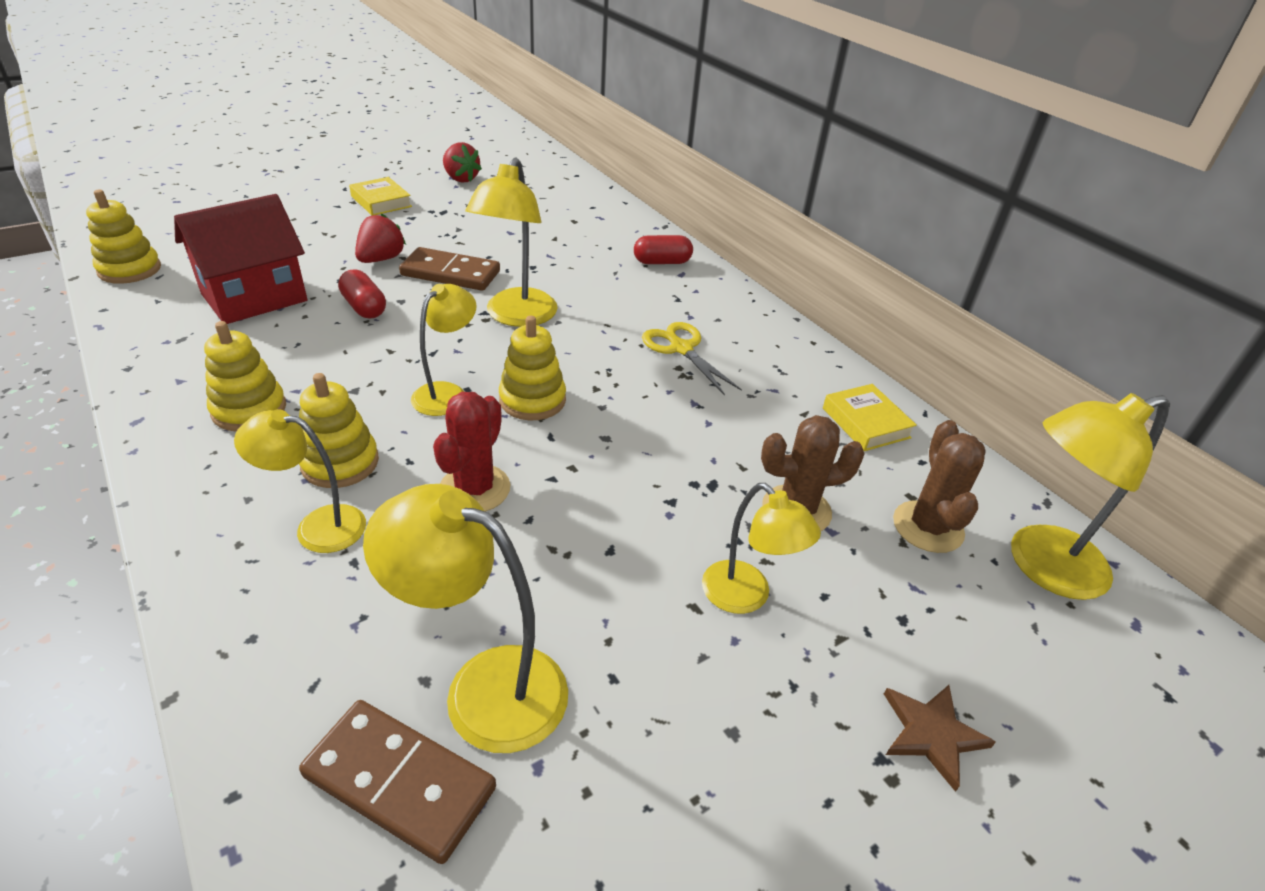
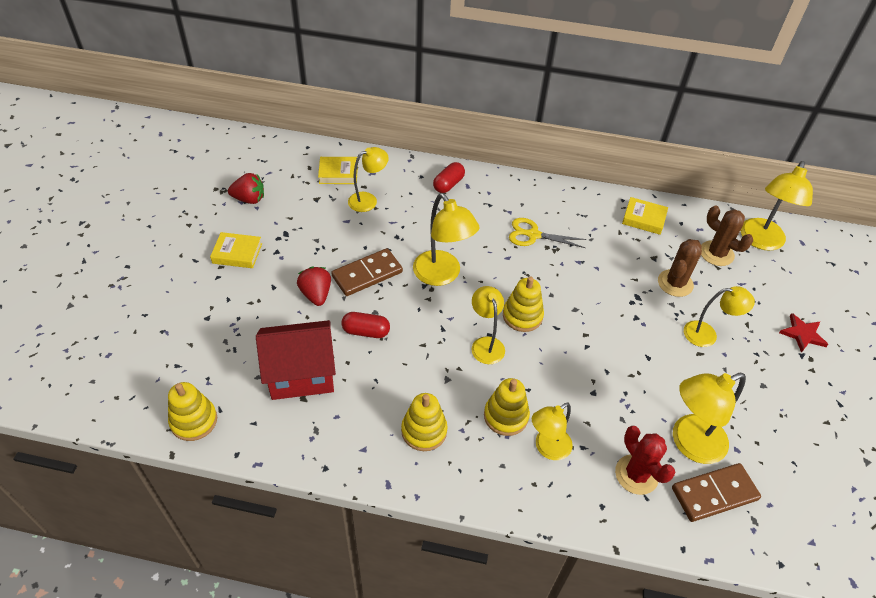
camera: 45 degrees left, 10 degrees up
red house [174,194,308,324] -> red house turned 75 degrees clockwise [256,320,336,400]
red cactus [433,392,510,512] -> red cactus moved to [615,426,675,495]
brown star [884,685,996,792] -> red star [779,313,829,353]
none -> yellow book [318,157,358,184]
none -> yellow lamp [348,147,389,212]

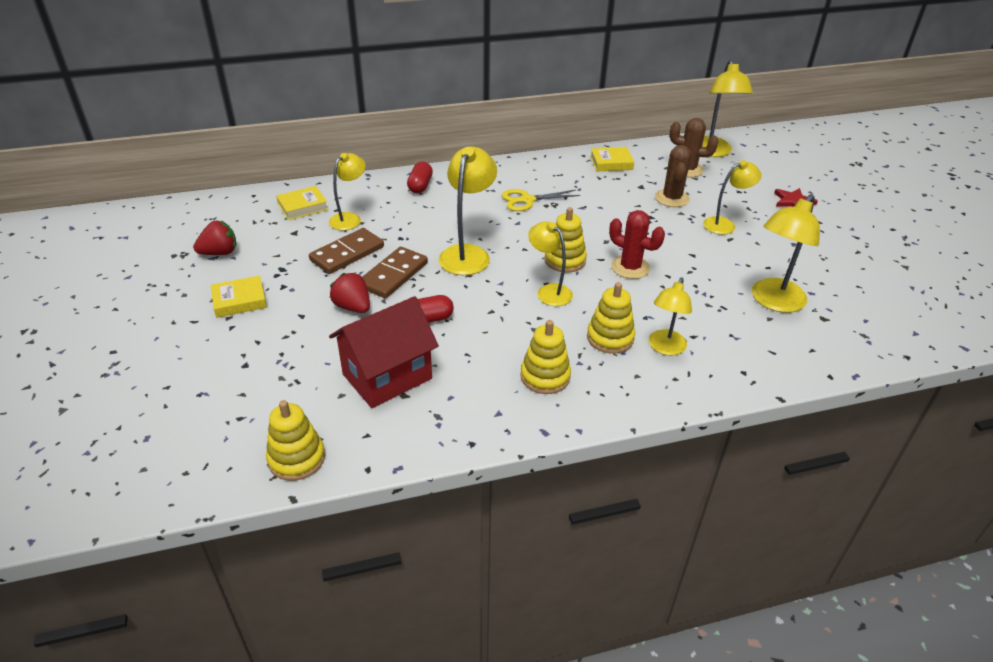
camera: 25 degrees left, 10 degrees down
yellow lamp [413,193,479,286] -> yellow lamp turned 105 degrees counterclockwise [439,147,497,275]
red cactus [615,426,675,495] -> red cactus moved to [609,210,665,279]
brown domino [672,463,761,522] -> brown domino moved to [309,228,384,274]

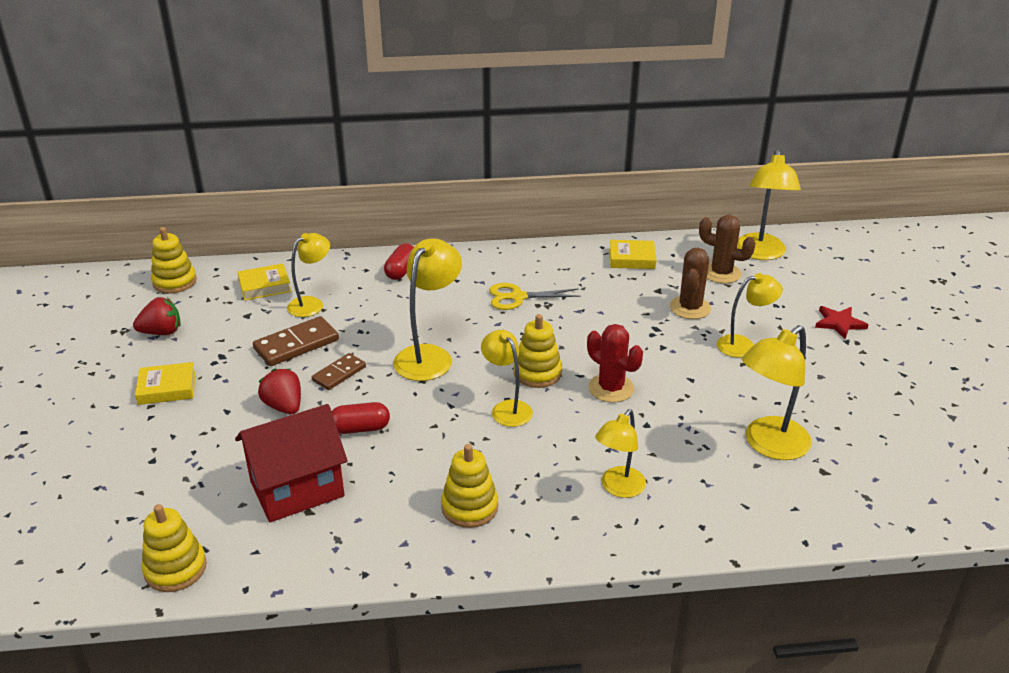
camera: 10 degrees right, 5 degrees down
brown domino [362,247,428,298] -> brown domino [312,353,366,390], size x0.64
yellow stacking toy [587,282,635,354] -> yellow stacking toy moved to [151,227,197,294]

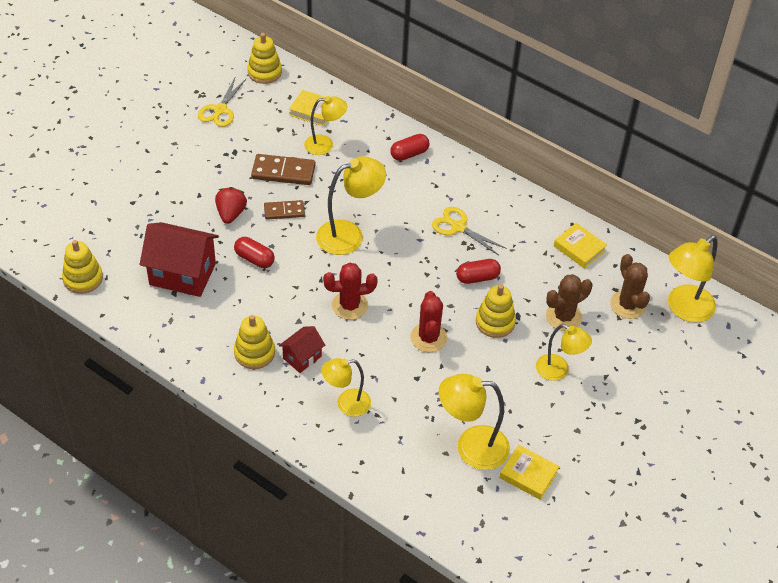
camera: 40 degrees right, 15 degrees up
red strawberry [133,297,181,335] -> yellow scissors [198,78,246,127]
yellow book [135,362,196,405] -> yellow book moved to [500,445,559,500]
yellow lamp [481,330,533,427] -> red cactus [323,262,378,320]
yellow stacking toy [514,314,562,388] -> yellow stacking toy moved to [476,284,516,338]
red star [815,306,868,339] -> none
none -> red house [279,326,325,373]
none -> red capsule [456,259,501,284]

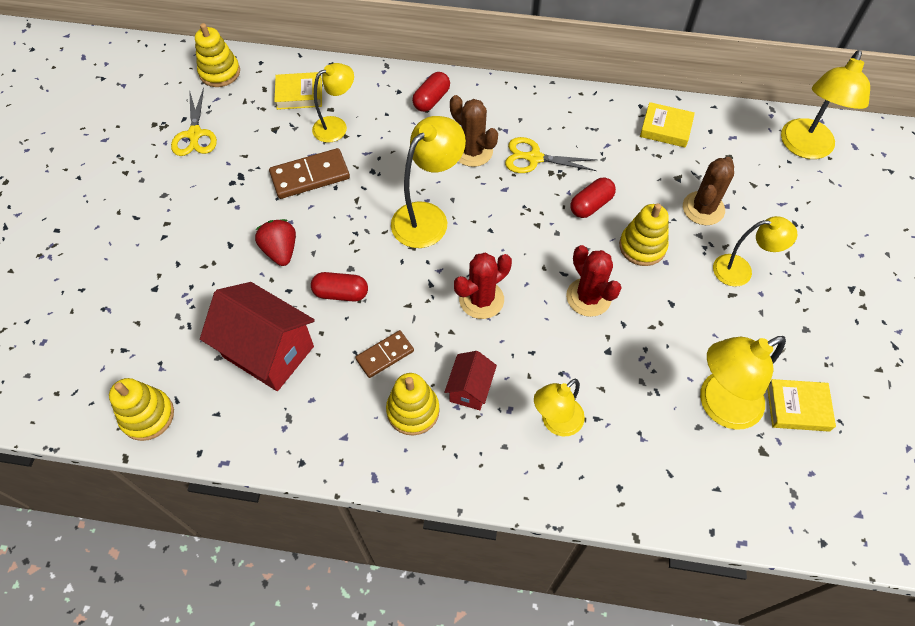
camera: 25 degrees left, 10 degrees up
red house [140,222,219,297] -> red house turned 45 degrees clockwise [200,282,315,391]
brown domino [264,200,305,220] -> brown domino moved to [355,330,414,378]
brown cactus [610,254,650,319] -> brown cactus moved to [450,95,498,167]

